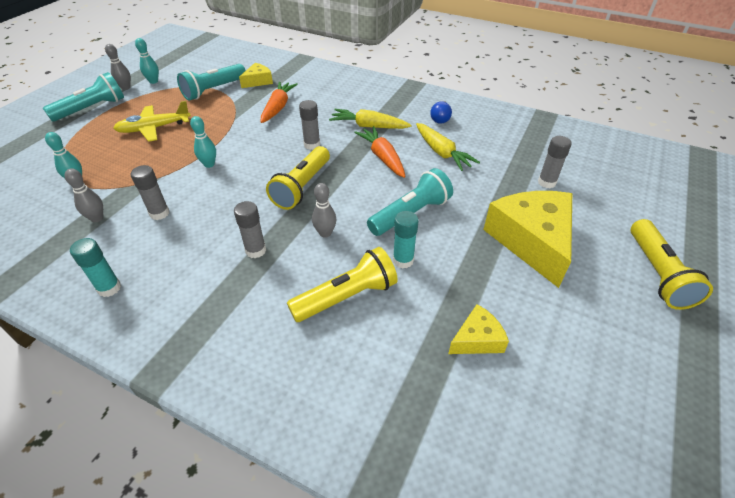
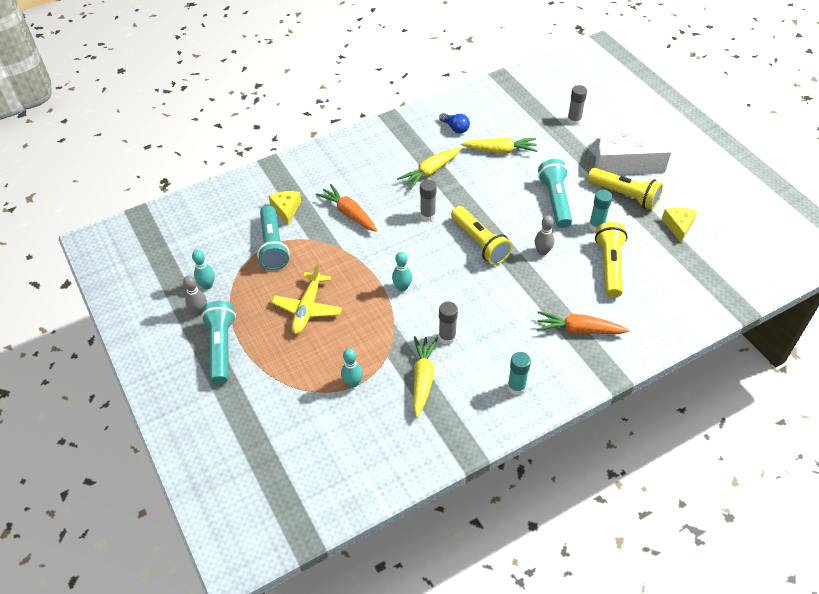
camera: 55 degrees left, 5 degrees up
grey bowling pin [64,168,103,222] -> yellow carrot [413,336,438,418]
grey glue stick [234,201,266,258] -> none
orange carrot [354,126,406,178] -> orange carrot moved to [537,311,629,334]
yellow cheese [483,191,572,288] -> white cheese [595,117,671,175]
yellow flashlight [631,219,713,310] -> yellow flashlight moved to [588,168,663,210]

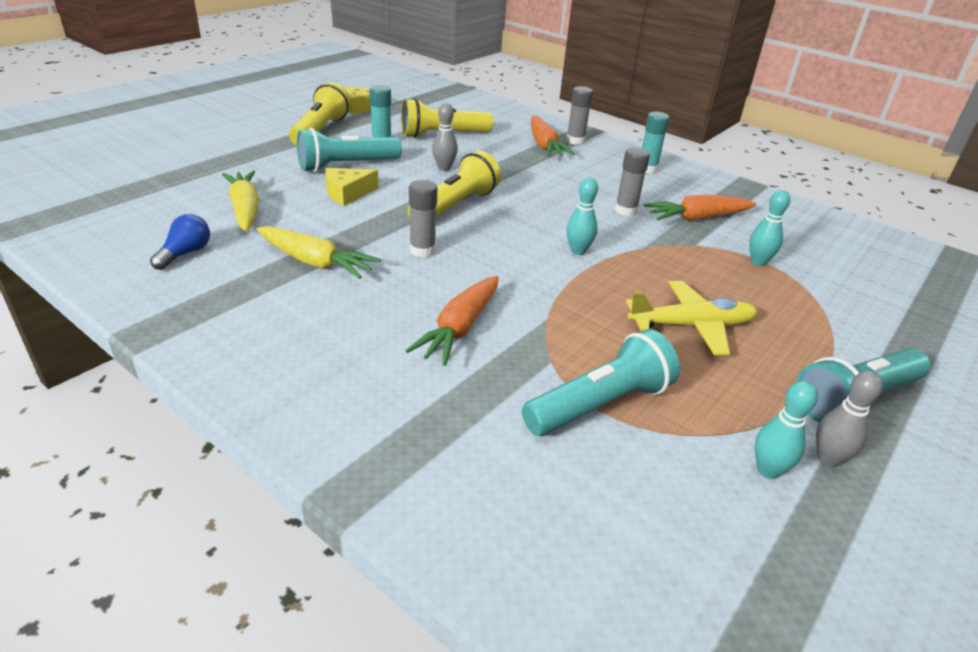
camera: 115 degrees left, 15 degrees down
yellow cheese [269,191,301,225] -> yellow cheese moved to [325,168,379,206]
yellow carrot [413,336,438,418] -> orange carrot [643,194,756,221]
grey glue stick [567,85,587,126] -> grey glue stick moved to [566,86,593,145]
white cheese [595,117,671,175] -> none

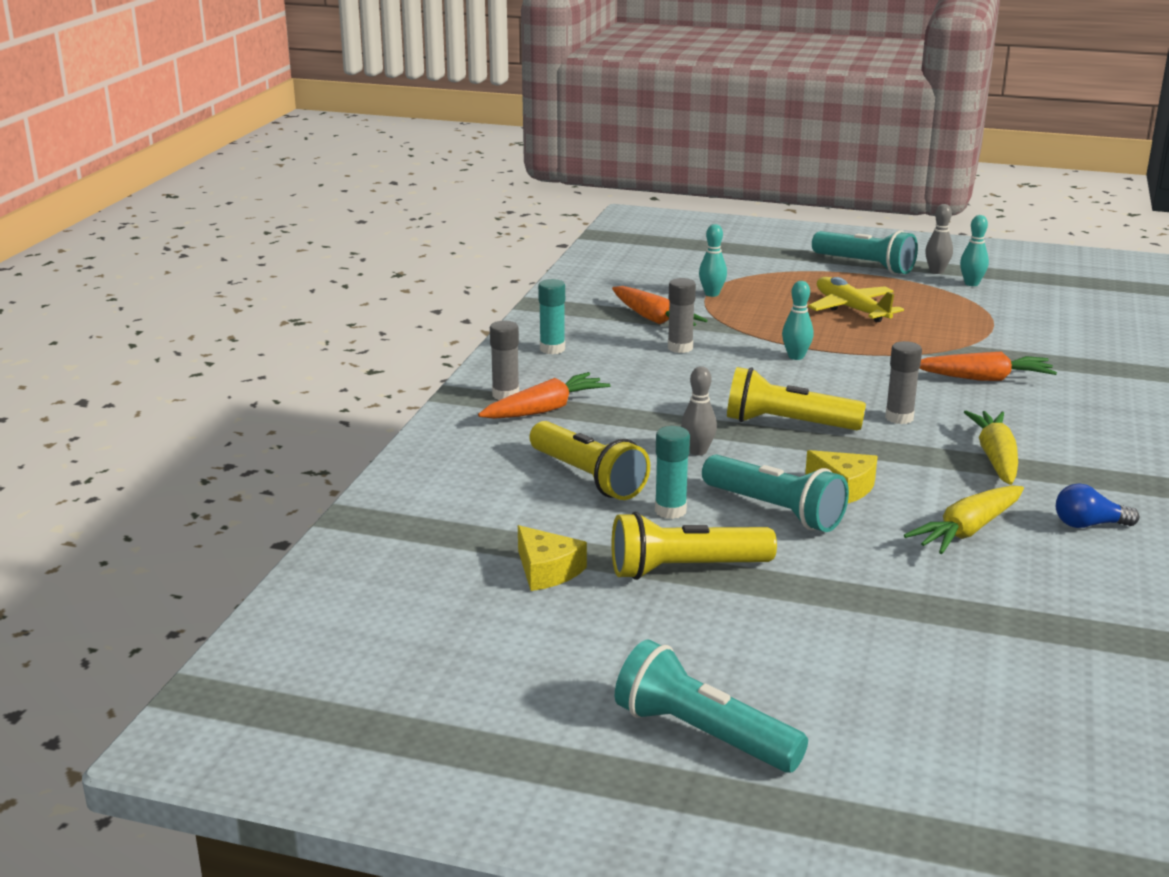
camera: 110 degrees left, 10 degrees down
turquoise flashlight [522,329,680,436] -> turquoise flashlight moved to [615,640,808,773]

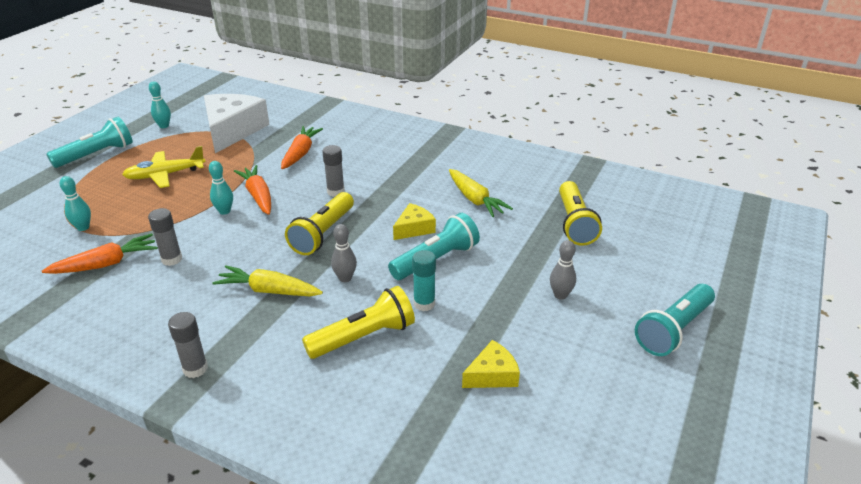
camera: 80 degrees left, 10 degrees up
orange carrot [478,372,611,419] -> orange carrot moved to [234,165,271,215]
turquoise glue stick [538,279,565,354] -> none
yellow flashlight [611,512,777,580] -> yellow flashlight moved to [559,181,602,246]
grey bowling pin [925,204,953,274] -> grey bowling pin moved to [550,240,576,300]
yellow carrot [964,411,1018,485] -> yellow carrot moved to [212,265,323,296]
blue light bulb [1056,483,1139,528] -> none
none -> white cheese [204,94,270,153]

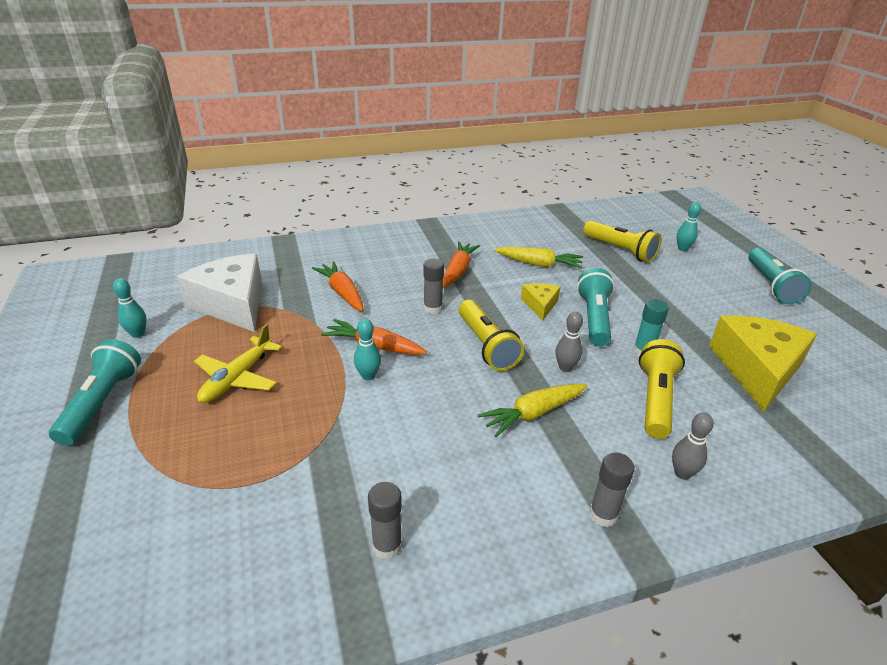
camera: 45 degrees left, 0 degrees up
orange carrot [42,234,158,274] -> orange carrot moved to [443,241,480,288]
turquoise bowling pin [60,176,91,231] -> turquoise bowling pin moved to [677,202,701,251]
grey glue stick [148,208,182,266] -> grey glue stick moved to [368,482,402,560]
yellow cheese [462,340,520,388] -> yellow cheese [709,315,817,411], size x2.06
grey bowling pin [550,240,576,300] -> grey bowling pin moved to [672,413,714,480]

